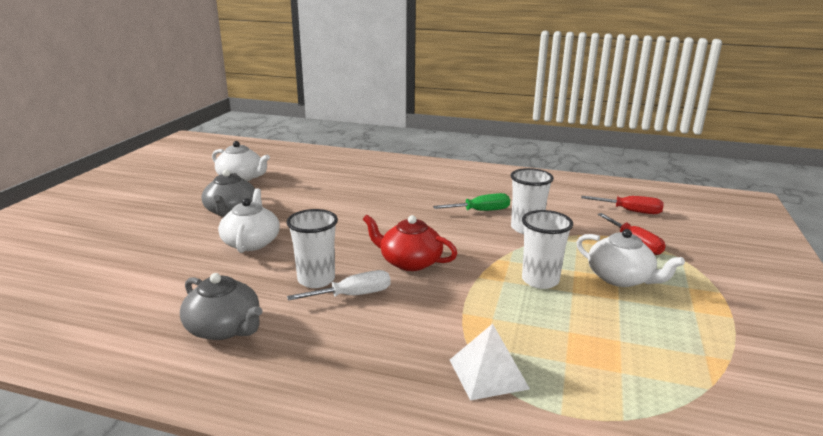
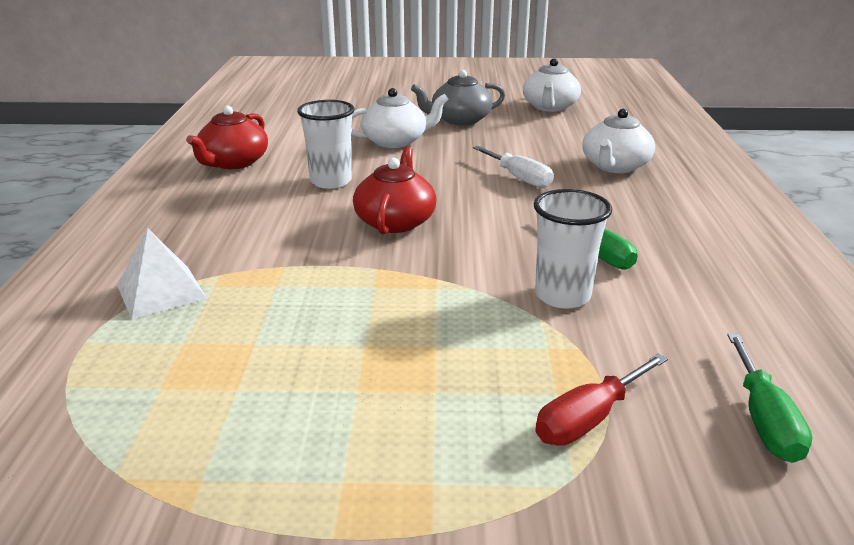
camera: 75 degrees right, 5 degrees up
grey teapot [180,273,263,340] -> red teapot [186,106,268,169]
white screwdriver [287,270,390,301] -> white screwdriver moved to [473,146,553,188]
white cup [522,210,573,289] -> none
white teapot [576,229,685,287] -> white teapot moved to [582,109,655,173]
red screwdriver [581,196,664,214] -> green screwdriver [727,334,813,463]

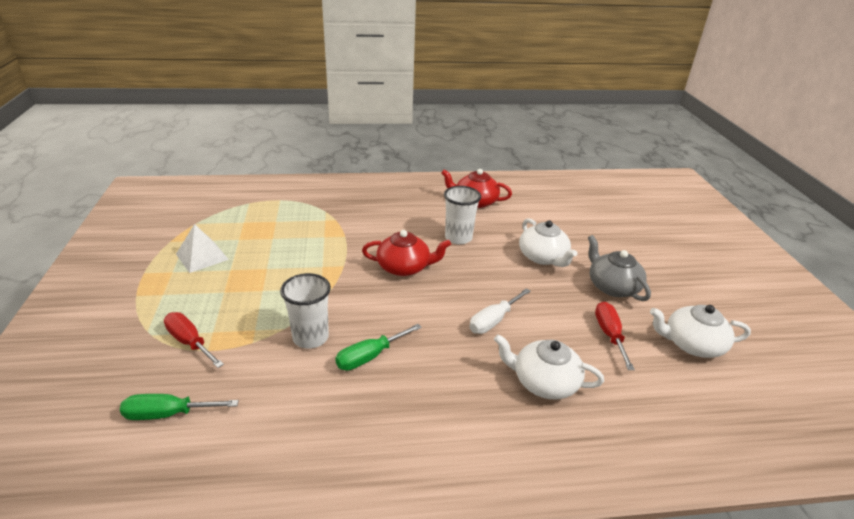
camera: 80 degrees right, 5 degrees up
white pyramid [117,228,207,319] -> white pyramid moved to [176,224,229,273]
none -> red screwdriver [595,302,635,370]

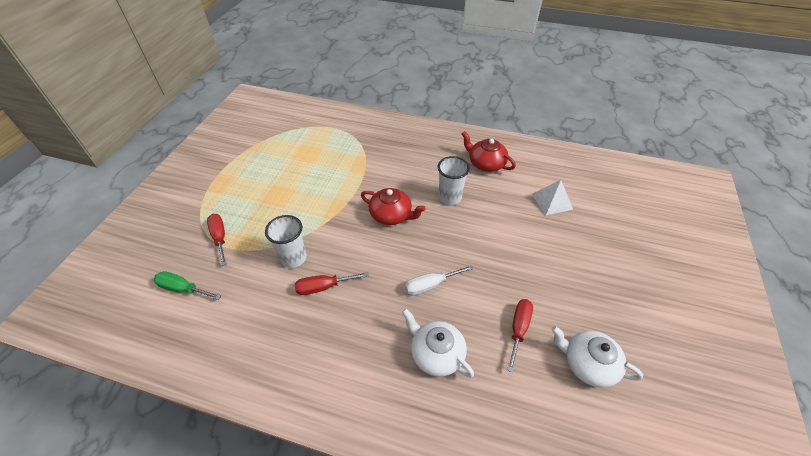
camera: 25 degrees right, 15 degrees up
white pyramid [176,224,229,273] -> white pyramid moved to [532,180,573,215]
green screwdriver [335,324,422,371] -> red screwdriver [295,272,369,295]
white teapot [519,218,578,267] -> none
grey teapot [588,235,651,301] -> none

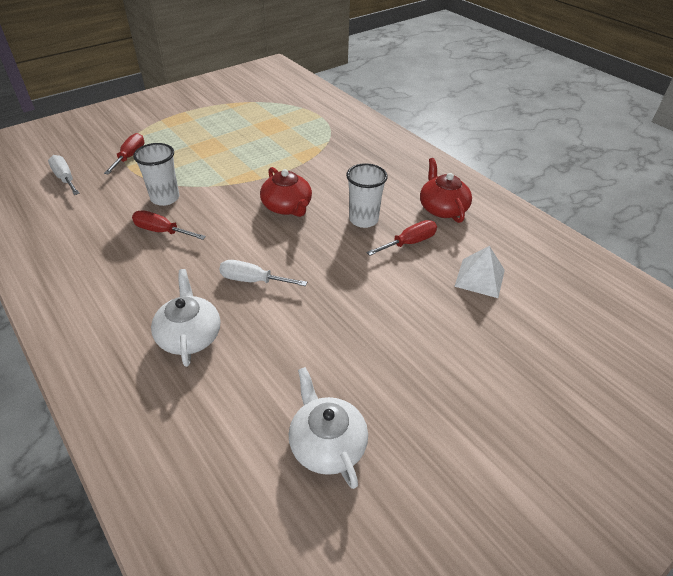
camera: 35 degrees right, 5 degrees down
green screwdriver [154,271,221,300] -> white screwdriver [48,155,80,195]
red screwdriver [507,299,533,373] -> red screwdriver moved to [366,220,437,256]

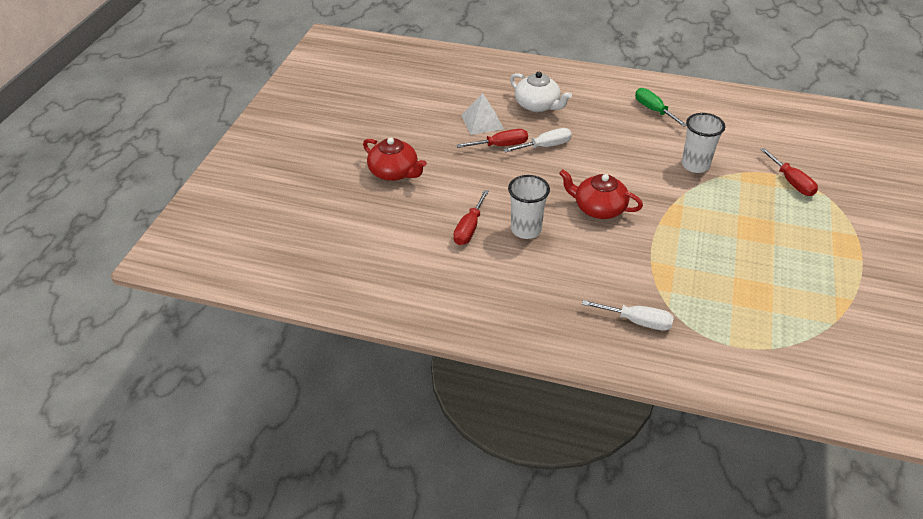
camera: 145 degrees right, 0 degrees up
white screwdriver [48,155,80,195] -> white screwdriver moved to [582,300,674,331]
red screwdriver [132,210,206,240] -> red screwdriver moved to [456,129,528,148]
white teapot [289,367,368,489] -> none
red teapot [420,158,472,223] -> red teapot moved to [363,137,427,181]
white pyramid [454,246,505,298] -> white pyramid moved to [461,93,504,135]
none -> green screwdriver [635,88,687,127]

